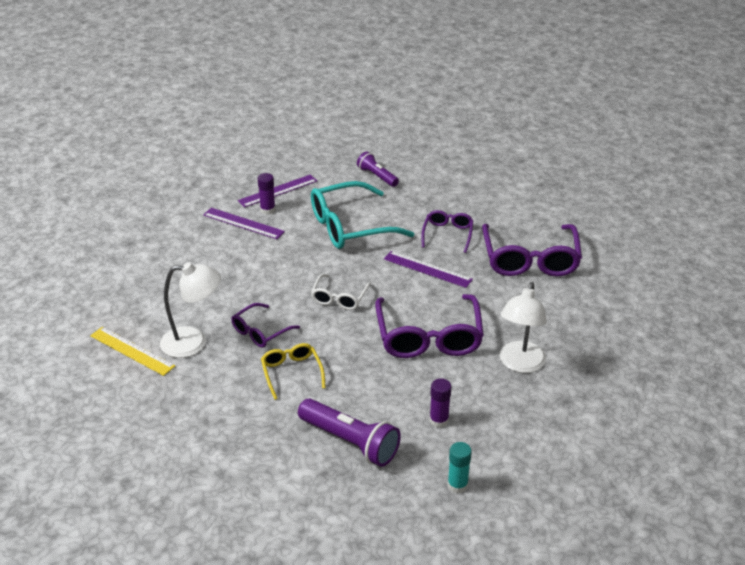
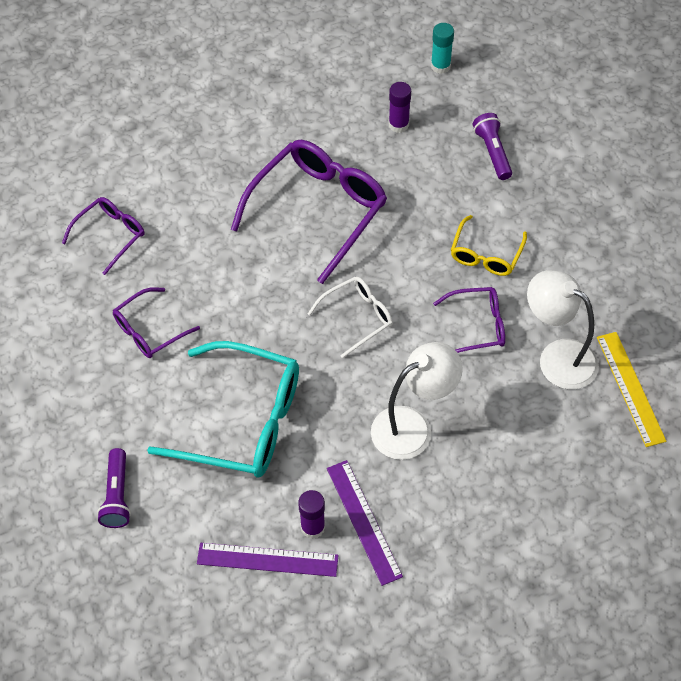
camera: 140 degrees left, 20 degrees up
purple flashlight [298,398,401,467] -> purple flashlight [473,113,512,180], size x0.61
purple ruler [384,251,473,288] -> none
purple glasses [482,224,582,276] -> purple glasses [62,197,144,275], size x0.53
white lamp [500,282,547,373] -> white lamp moved to [371,342,463,460]

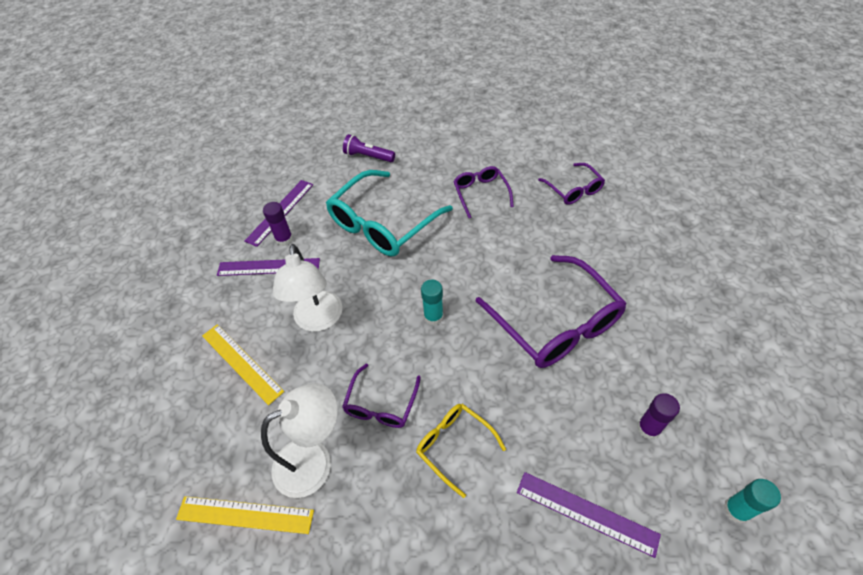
camera: 115 degrees right, 5 degrees down
white glasses [308,277,393,358] -> turquoise glue stick [421,279,444,325]
purple flashlight [473,113,512,180] -> purple ruler [517,472,661,558]
none -> yellow ruler [202,324,284,405]

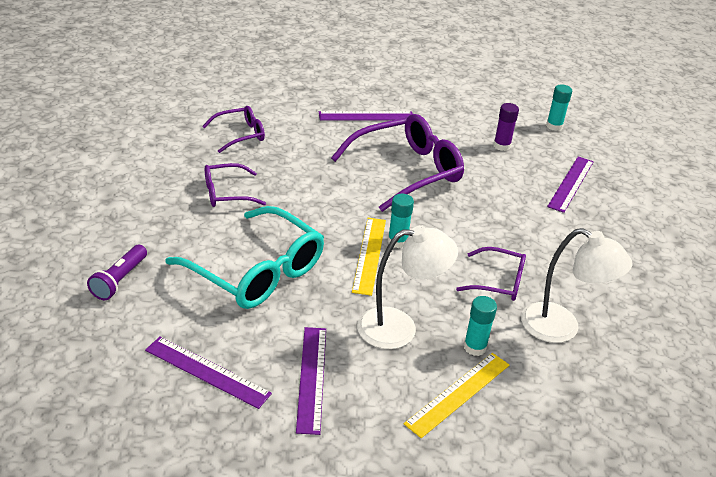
camera: 95 degrees left, 15 degrees down
yellow ruler [176,496,314,534] -> yellow ruler moved to [352,218,386,296]
white lamp [261,383,338,498] -> white lamp turned 150 degrees clockwise [521,228,633,343]
purple glue stick [263,202,293,246] -> none
yellow glasses [416,404,506,498] -> none
none -> purple ruler [319,111,413,120]
none -> turquoise glue stick [464,296,497,356]

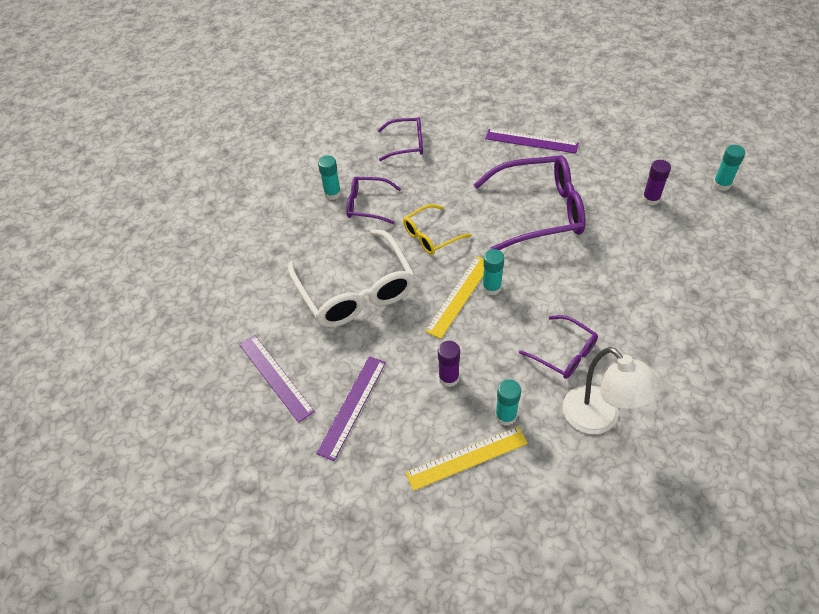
camera: 30 degrees right, 15 degrees up
purple flashlight [87,245,147,300] -> none
turquoise glasses [165,206,324,309] -> white glasses [288,229,415,327]
white lamp [357,225,458,349] -> purple glue stick [438,341,460,387]
purple ruler [547,157,594,213] -> none
none -> turquoise glue stick [318,155,341,200]
none -> yellow glasses [403,204,472,255]

